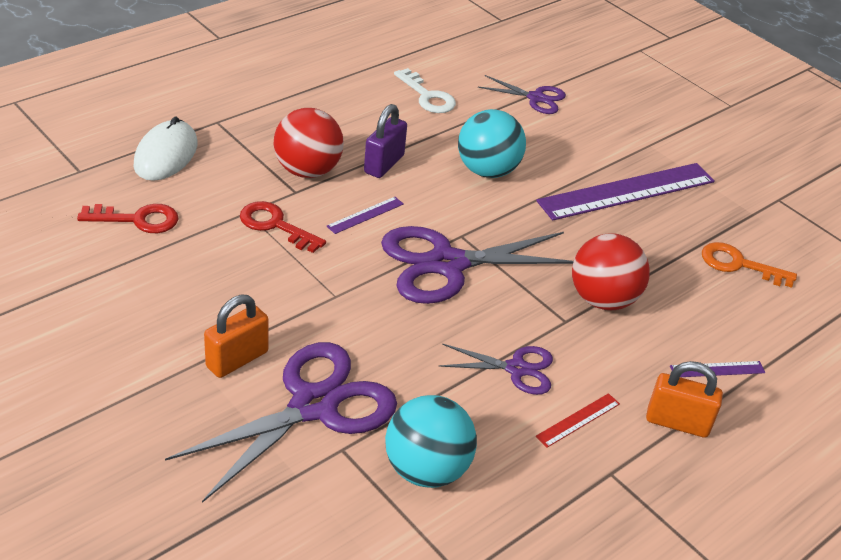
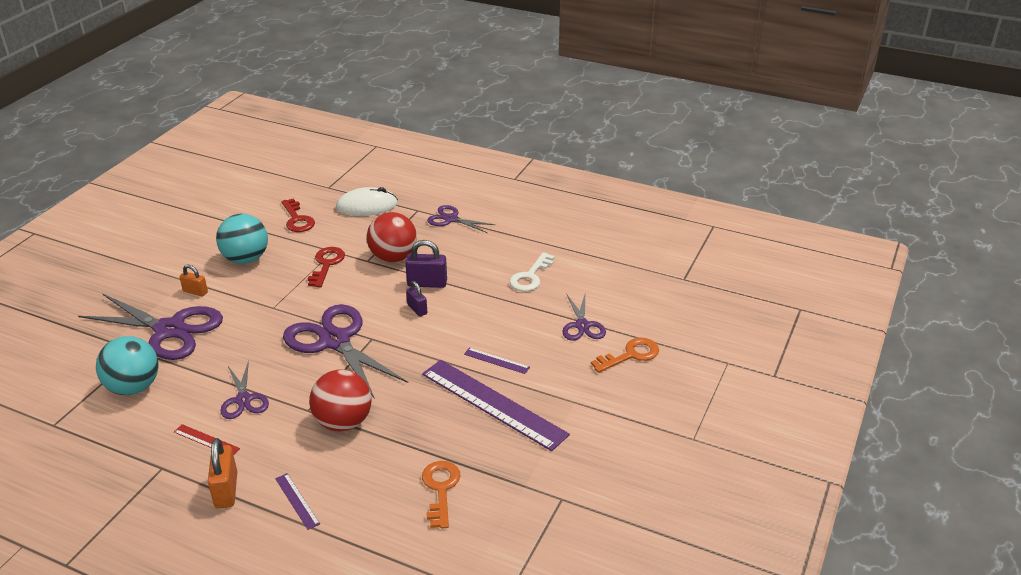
camera: 70 degrees right, 5 degrees down
orange padlock [204,295,269,378] -> orange padlock [179,265,208,296], size x0.63
purple ruler [327,197,404,234] -> purple ruler moved to [464,348,530,374]
turquoise ball [458,109,526,178] -> turquoise ball moved to [216,214,268,264]
none -> purple padlock [406,281,427,317]
none -> purple scissors [427,205,495,233]
none -> orange key [591,338,659,373]

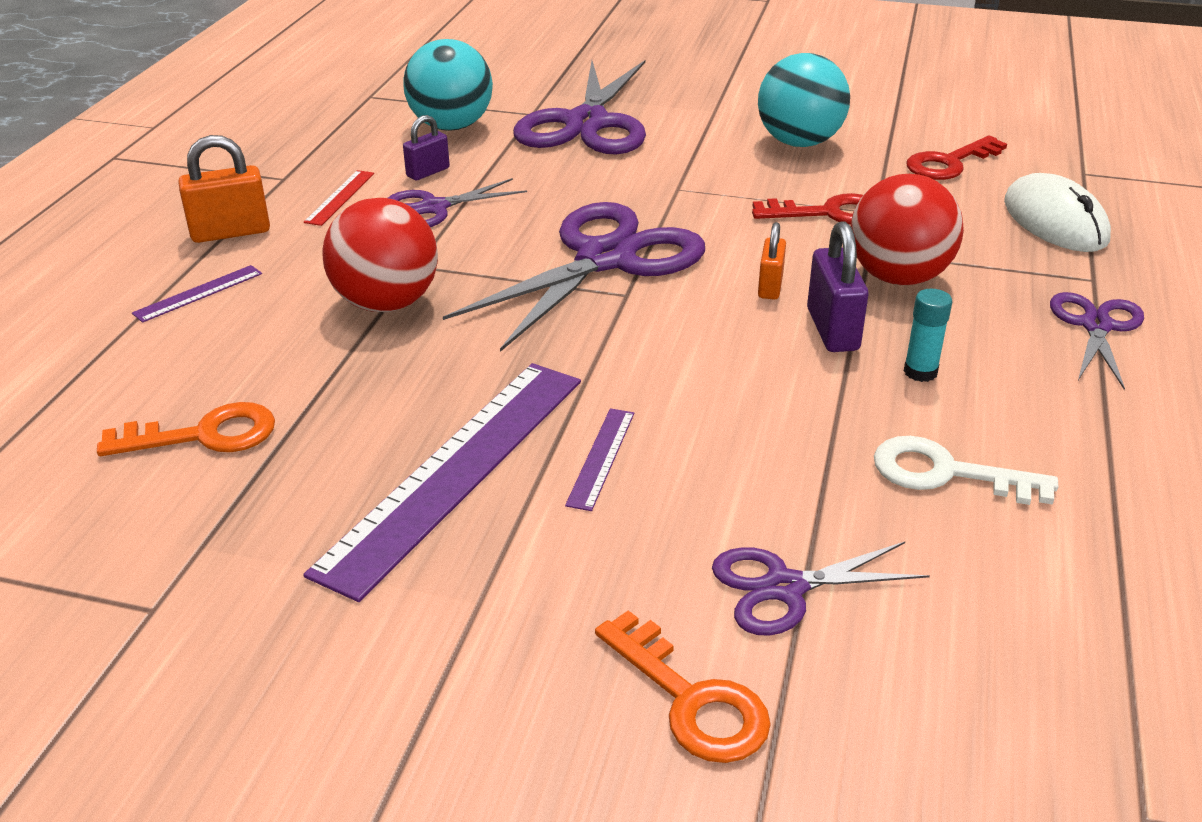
camera: 80 degrees right, 0 degrees up
orange padlock [179,265,208,296] -> orange padlock moved to [758,222,786,300]
purple padlock [406,281,427,317] -> purple padlock moved to [403,115,450,180]
none -> turquoise glue stick [904,289,952,382]

